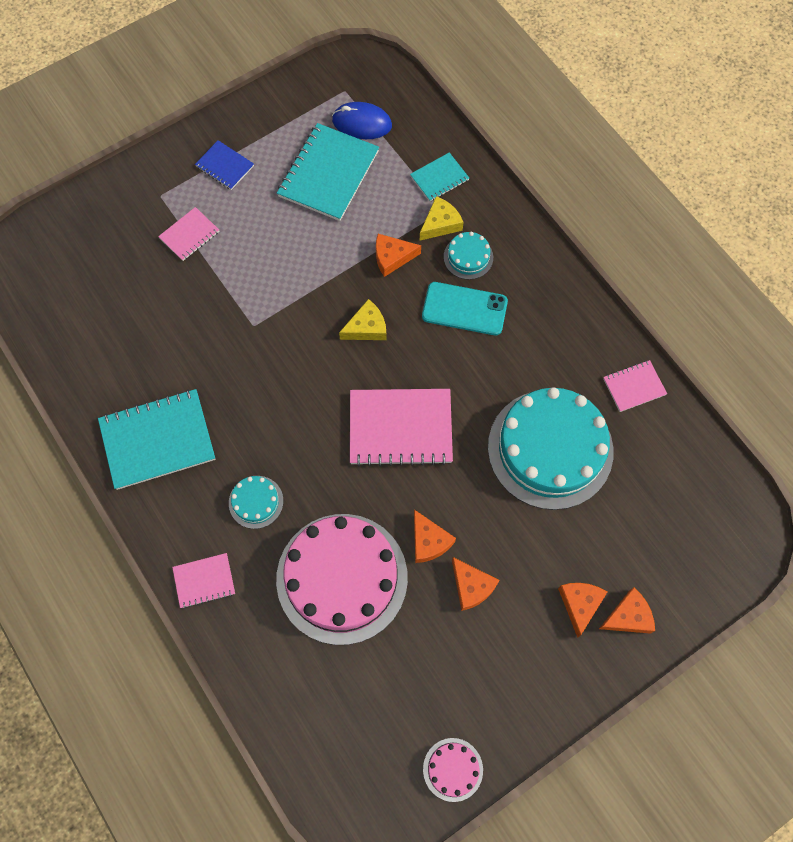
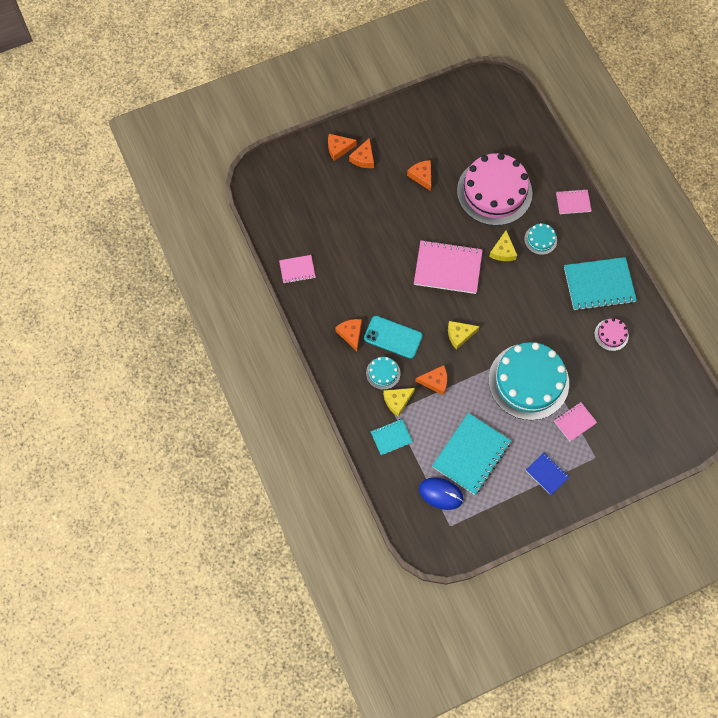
camera: 170 degrees left, 0 degrees up
orange cheese [414,510,456,563] -> orange cheese moved to [335,319,362,351]
pink cake [423,738,483,802] -> pink cake moved to [594,318,629,351]
turquoise cake [488,387,613,510] -> turquoise cake moved to [489,342,569,420]
none -> yellow cheese [489,230,517,261]

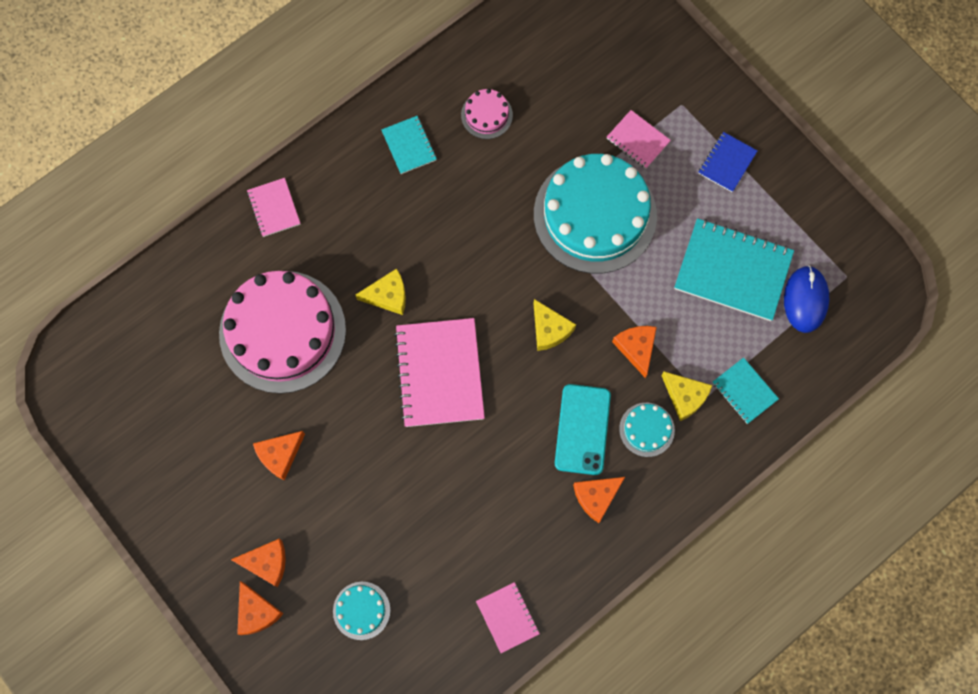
camera: 105 degrees left, 5 degrees up
turquoise cake [524,223,557,255] -> turquoise cake moved to [333,582,390,640]
turquoise notebook [564,257,637,311] -> turquoise notebook [381,116,437,174], size x0.52

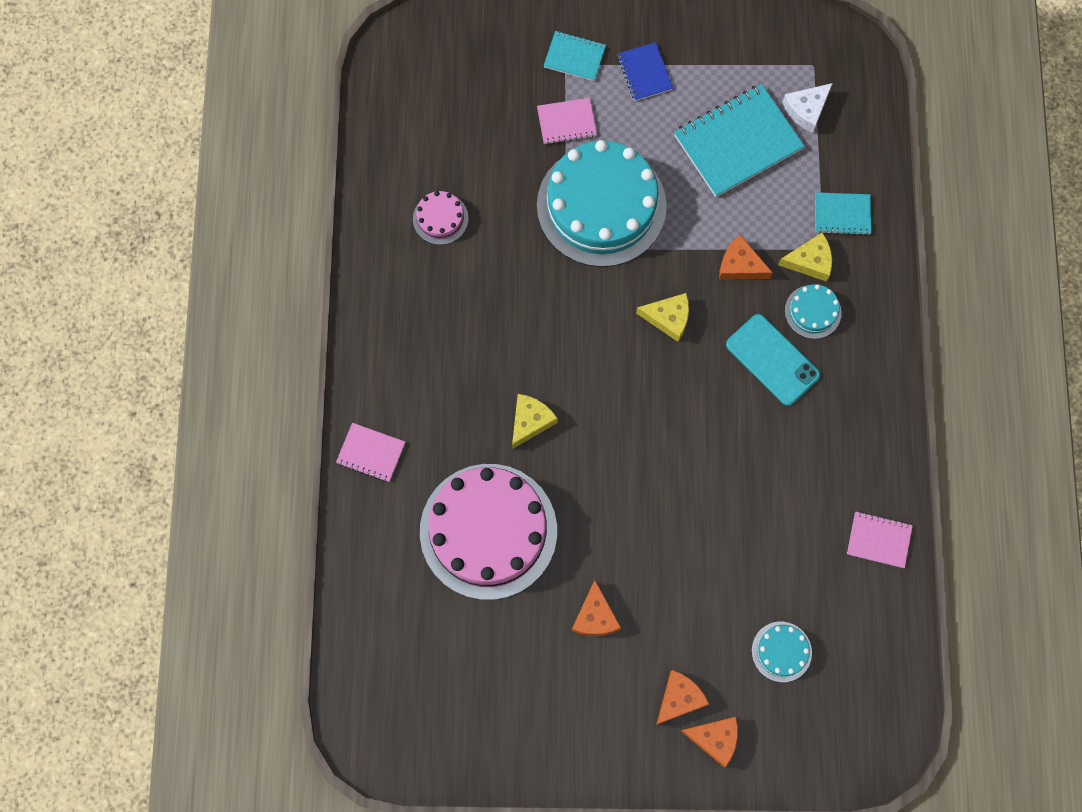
camera: 50 degrees left, 0 degrees up
turquoise notebook [381,116,437,174] -> turquoise notebook moved to [544,31,606,81]
pink notebook [394,318,485,427] -> none
orange cheese [573,477,625,523] -> none
blue mouse [784,265,829,333] -> white cheese [782,83,833,133]

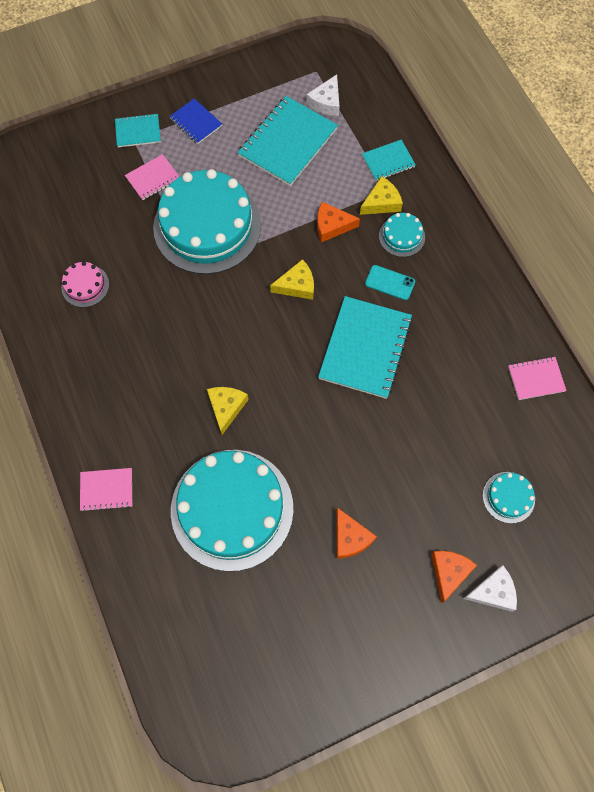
camera: 25 degrees left, 5 degrees down
pink cake [420,464,557,600] -> turquoise cake [171,450,293,571]
orange cheese [681,717,738,767] -> white cheese [463,565,517,612]
turquoise phone [726,314,820,406] -> turquoise phone [365,265,415,300], size x0.61
none -> turquoise notebook [318,296,412,399]

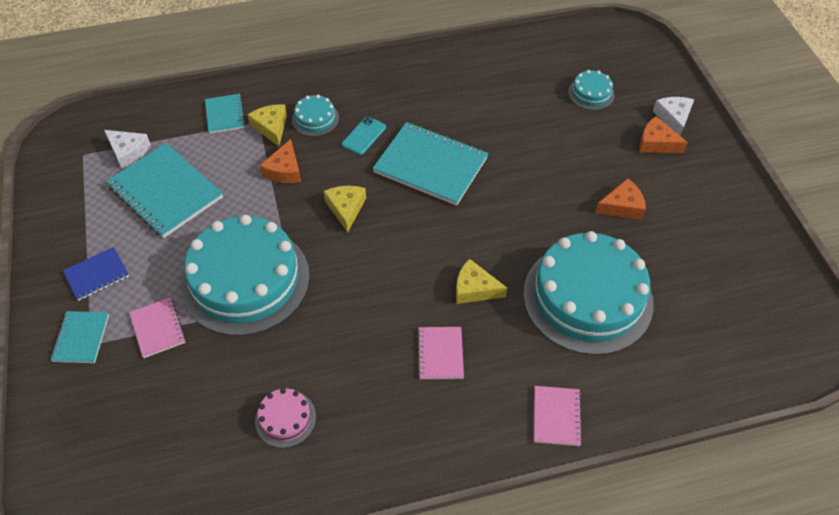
camera: 80 degrees left, 15 degrees down
pink notebook [508,356,566,400] -> pink notebook moved to [417,327,464,379]

